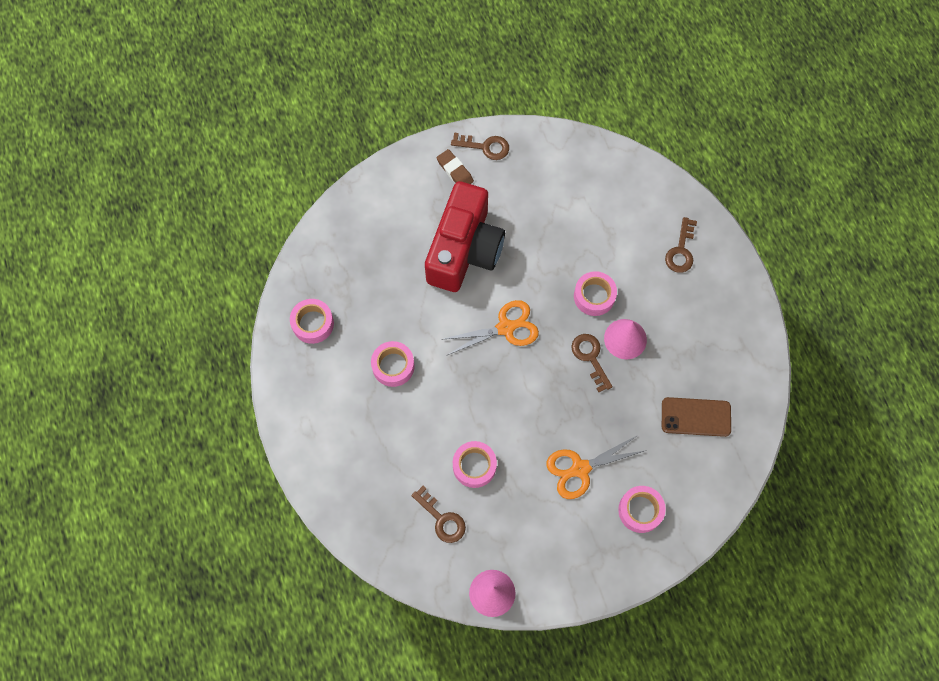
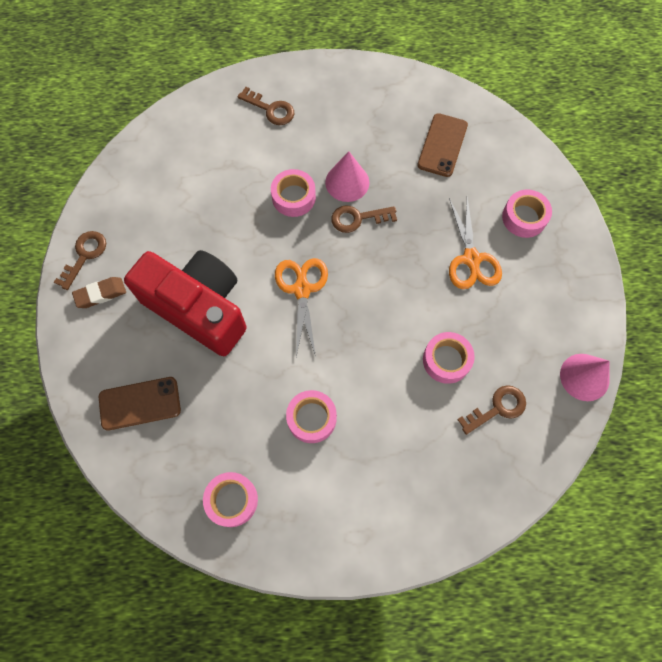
camera: 75 degrees left, 0 degrees up
none -> brown phone [99,377,181,431]

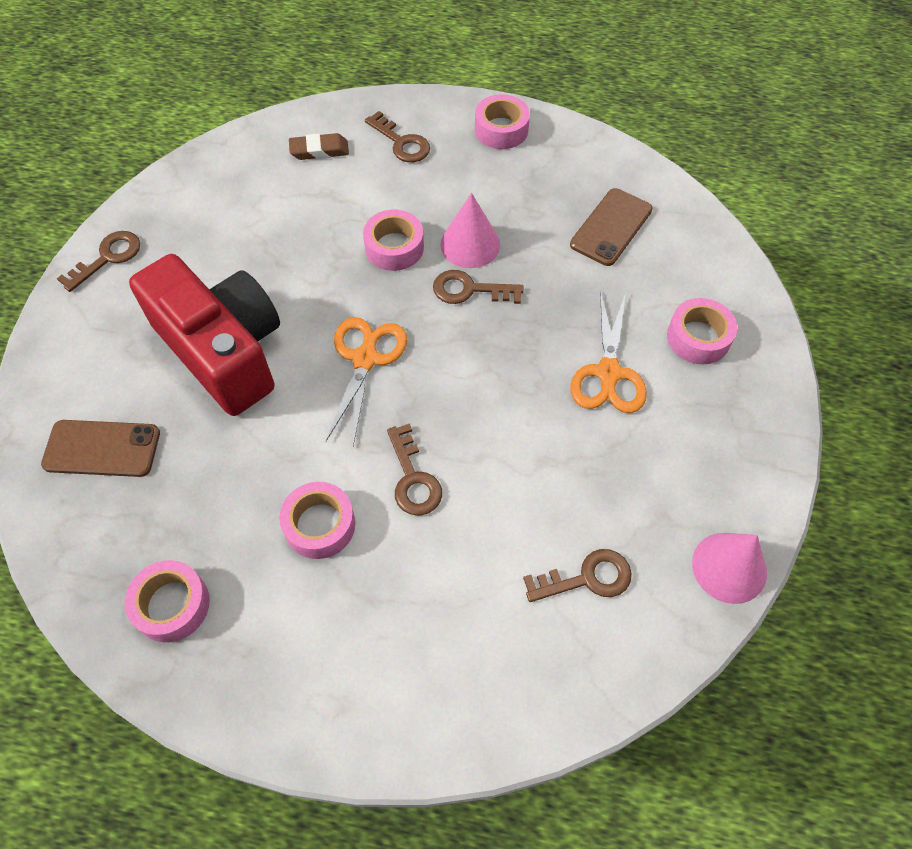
camera: 15 degrees right, 10 degrees down
brown eraser [72,277,126,308] -> brown eraser moved to [289,133,349,160]
pink tape [423,332,475,384] -> pink tape moved to [475,94,530,149]
none -> brown key [387,423,442,516]

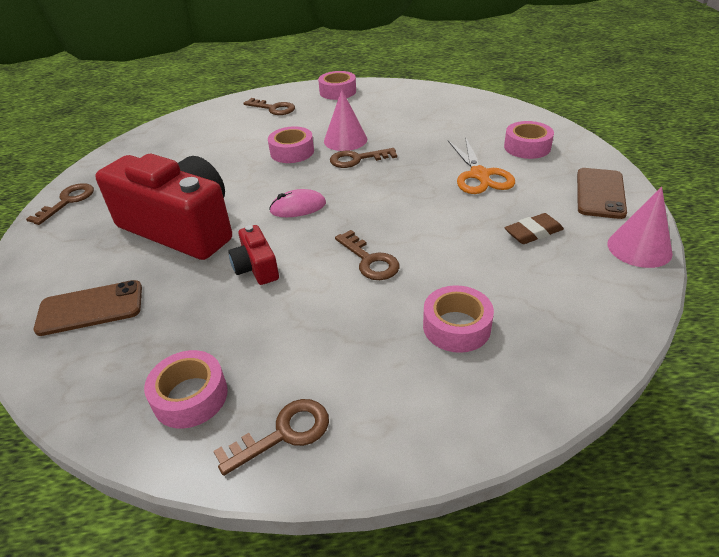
camera: 15 degrees left, 20 degrees down
pink tape [279,482,355,559] -> pink tape moved to [423,285,494,353]
brown eraser [289,133,349,160] -> brown eraser moved to [505,213,564,244]
orange scissors [326,317,407,446] -> pink mouse [269,189,326,217]
brown key [523,549,632,602] -> brown key moved to [214,399,329,476]
brown phone [570,188,653,266] -> brown phone moved to [577,168,627,219]
none -> red camera [228,225,279,285]

